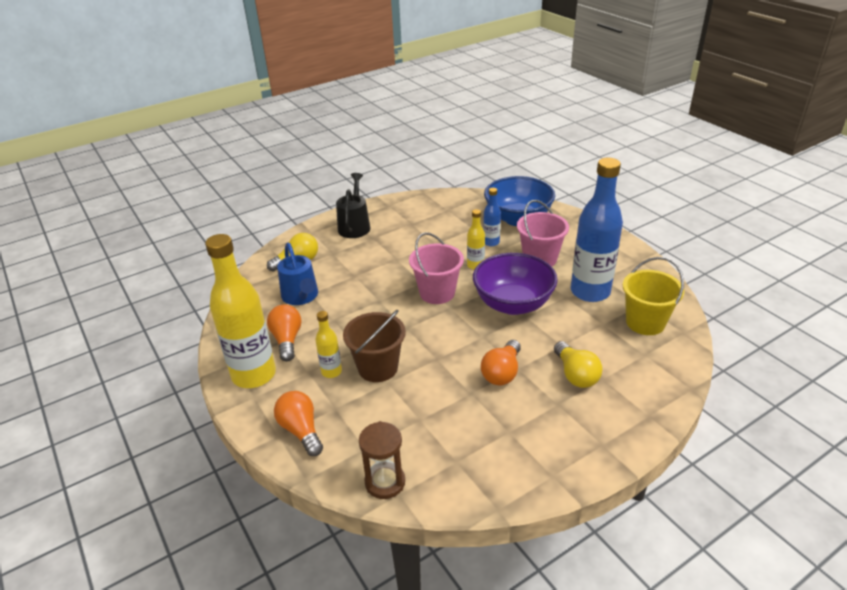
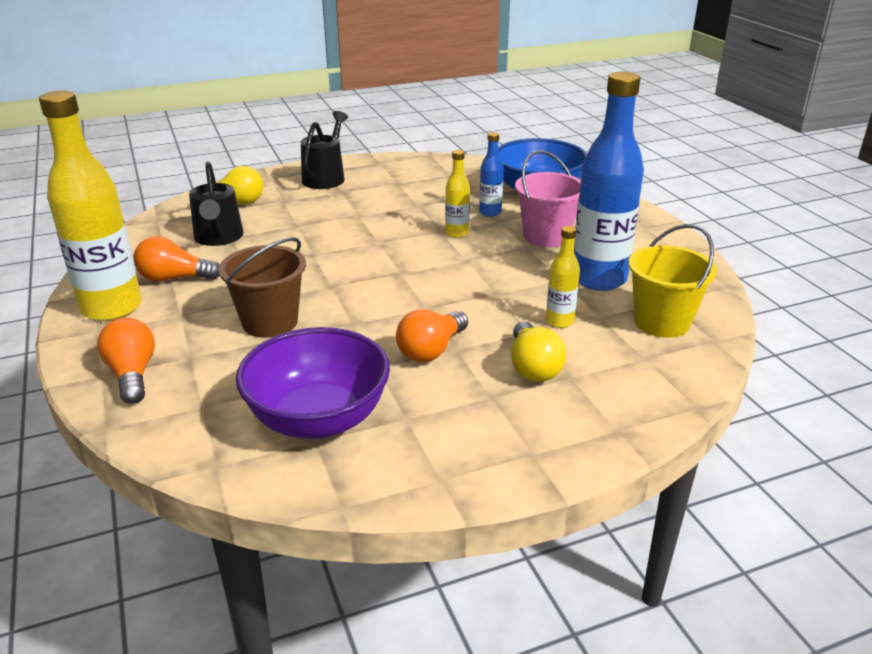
camera: 10 degrees right, 5 degrees down
orange light bulb [267,304,301,362] -> orange light bulb turned 90 degrees counterclockwise [134,236,220,282]
blue watering can [277,243,318,305] -> black watering can [189,162,244,246]
yellow bottle [315,311,342,378] -> yellow bottle moved to [546,226,580,328]
brown hourglass [359,421,405,499] -> none
pink bucket [409,232,464,304] -> none
purple bowl [473,253,558,315] -> purple bowl moved to [236,327,390,439]

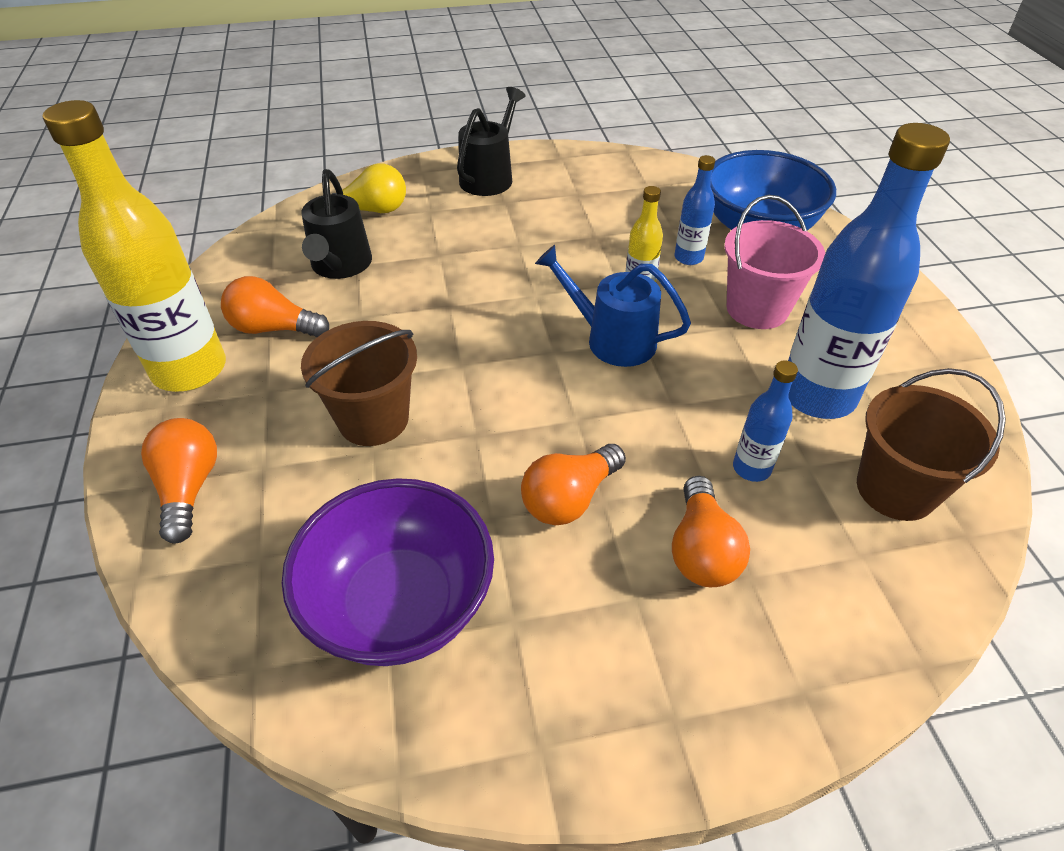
camera: 10 degrees right, 15 degrees up
yellow light bulb [511,321,566,382] -> orange light bulb [672,476,750,587]
yellow bottle [546,226,580,328] -> blue bottle [733,360,798,482]
yellow bucket [628,224,717,338] -> brown bucket [857,368,1006,521]
none -> blue watering can [535,245,691,367]

